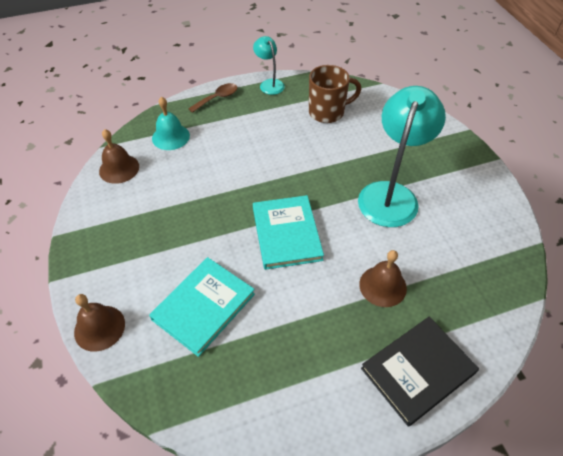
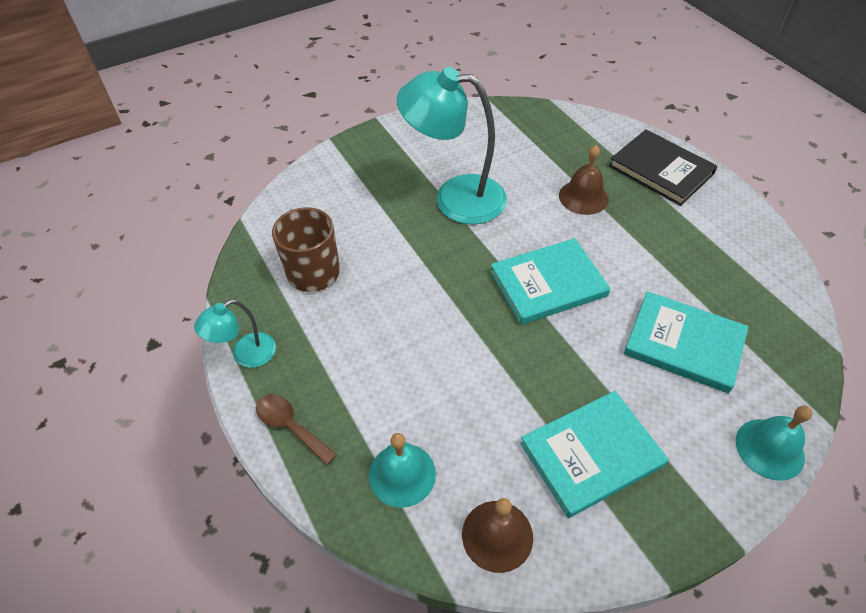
camera: 100 degrees left, 0 degrees up
brown bell [74,294,125,352] -> turquoise bell [736,405,813,481]
none -> turquoise book [520,391,669,518]

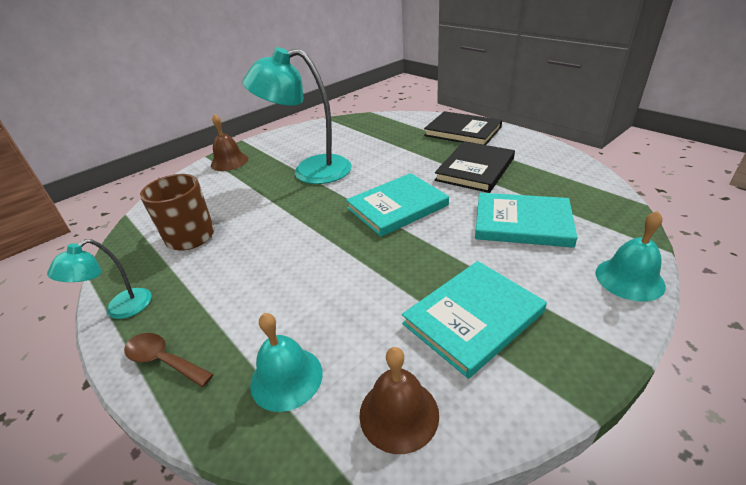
camera: 10 degrees left, 15 degrees down
brown bell [559,145,609,215] -> brown bell moved to [211,114,248,171]
none -> black book [435,141,515,193]

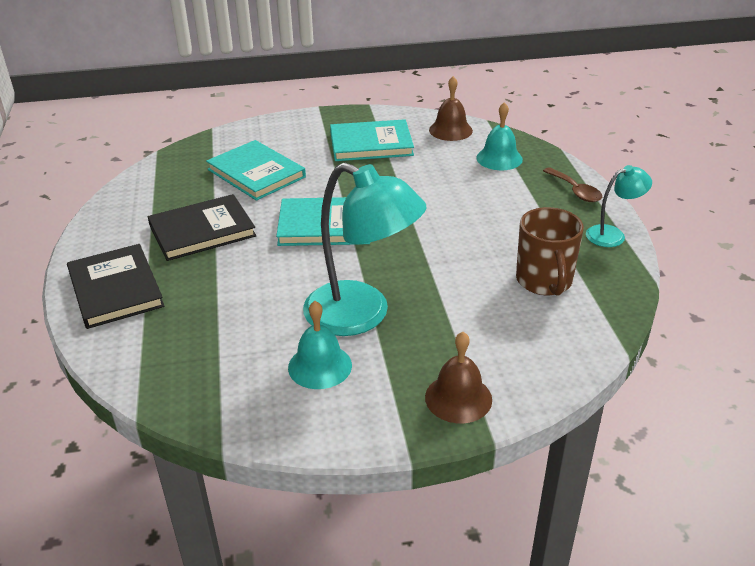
camera: 150 degrees left, 0 degrees up
turquoise bell [596,211,666,302] -> turquoise bell moved to [288,301,352,389]

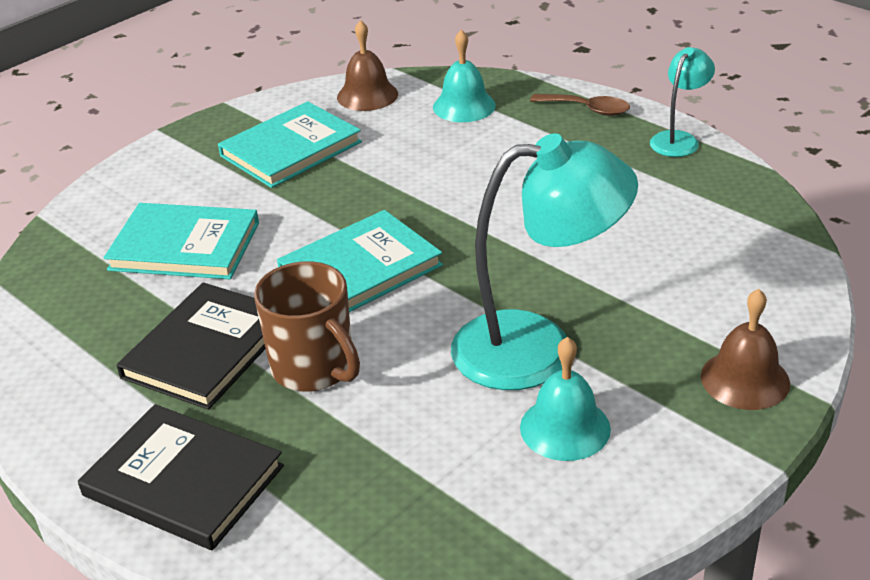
camera: 35 degrees left, 0 degrees up
brown mug [516,207,584,296] -> brown mug moved to [254,261,360,392]

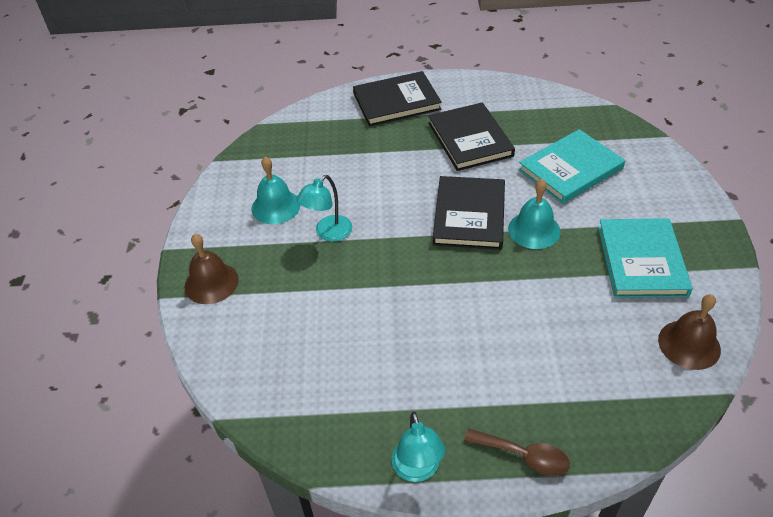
camera: 135 degrees right, 10 degrees up
brown mug [254,261,360,392] -> none
turquoise book [277,210,443,312] -> black book [433,176,505,250]
turquoise bell [433,30,496,122] -> turquoise bell moved to [508,179,561,249]
turquoise lamp [451,133,638,390] -> turquoise lamp [296,175,352,241], size x0.50
brown spoon [530,94,630,116] -> brown spoon turned 135 degrees counterclockwise [464,429,570,476]

